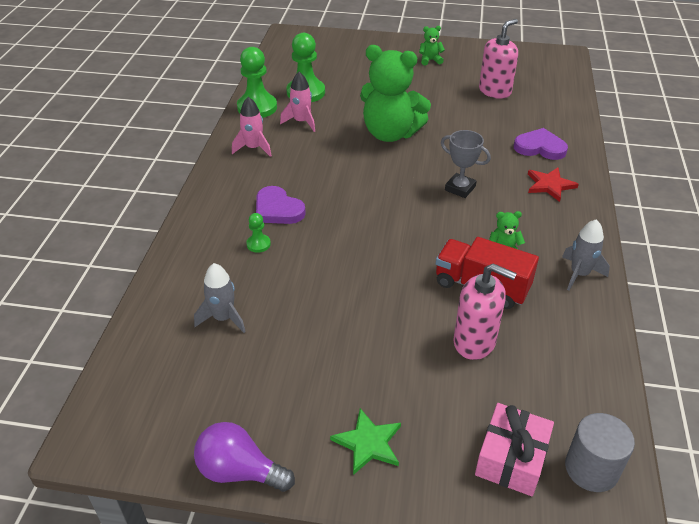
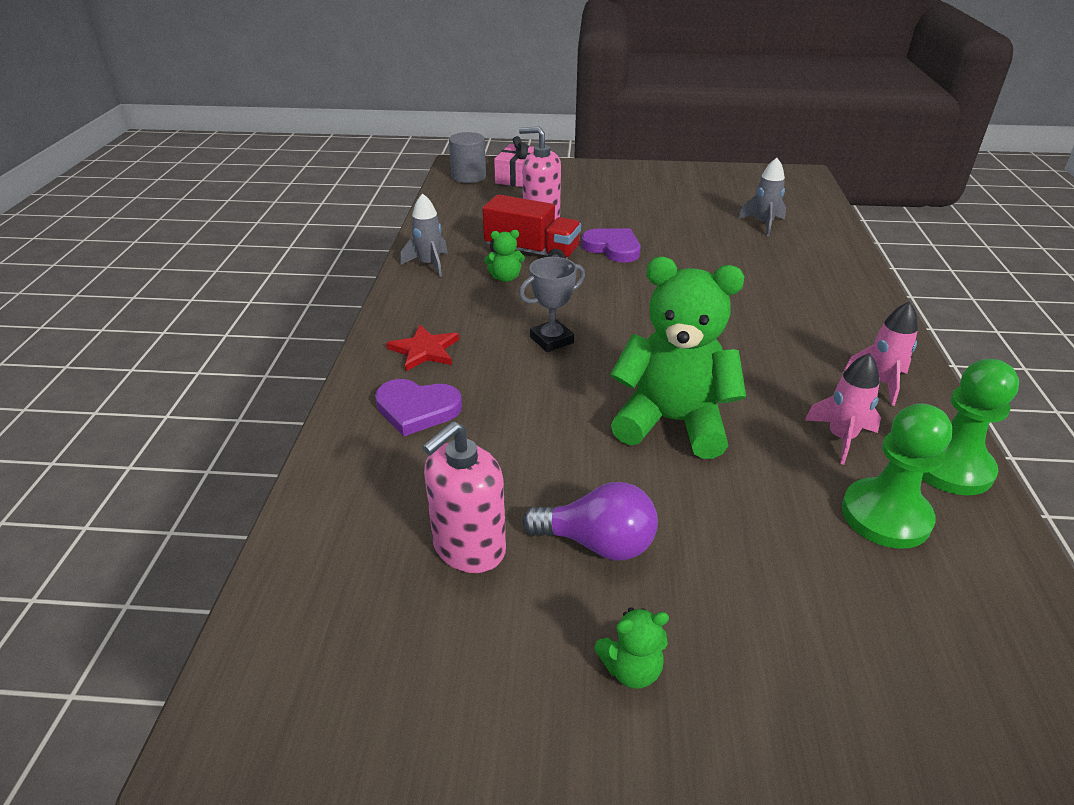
camera: 175 degrees right, 5 degrees down
purple light bulb [194,422,295,492] -> purple light bulb moved to [523,482,658,561]
green pawn [246,213,271,253] -> none
purple heart [256,186,306,224] -> purple heart moved to [581,228,640,262]
green star [330,408,401,475] -> none
grey trophy [441,130,491,198] -> grey trophy turned 60 degrees counterclockwise [519,257,585,352]

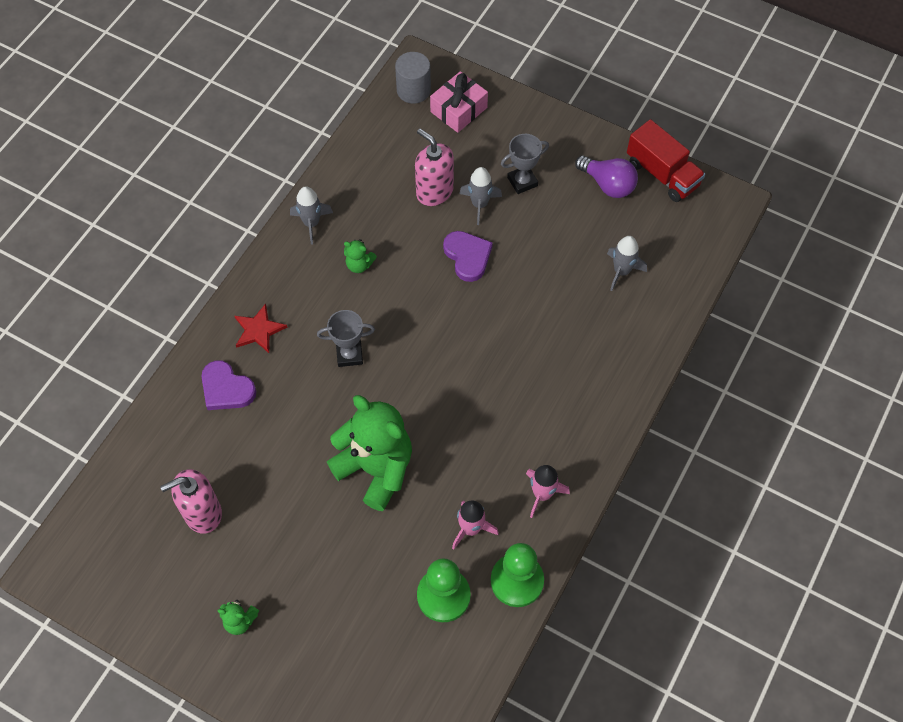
camera: 25 degrees right, 25 degrees up
red truck [482,194,581,259] -> red truck moved to [627,119,705,202]
purple light bulb [523,482,658,561] -> purple light bulb moved to [575,155,638,198]
none -> grey rocket [459,167,502,225]
none -> grey trophy [501,134,549,194]

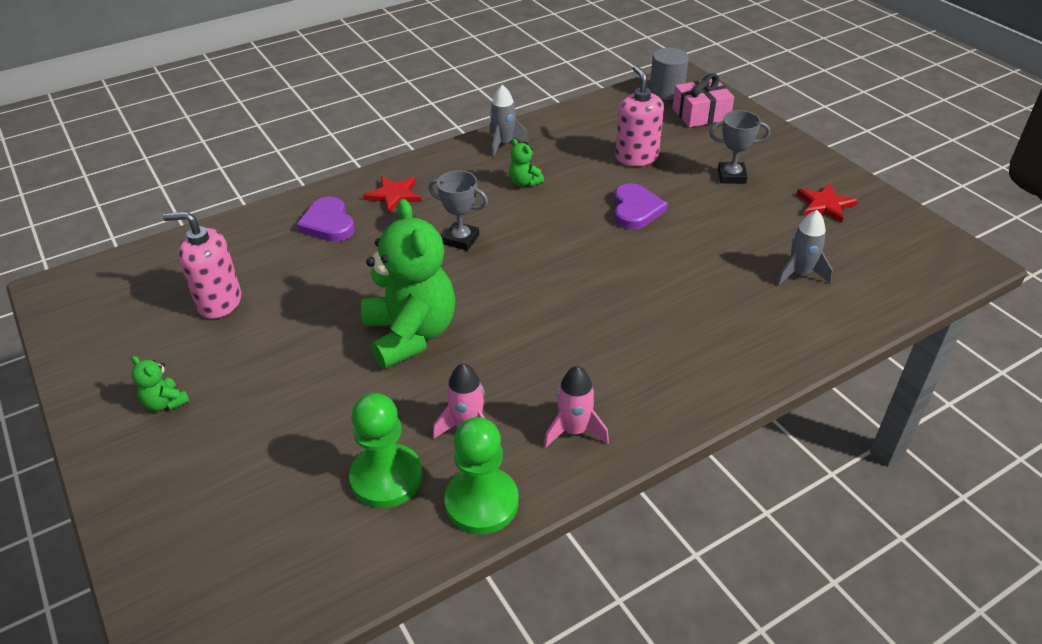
camera: 30 degrees right, 20 degrees down
grey rocket [459,167,502,225] -> none
purple light bulb [575,155,638,198] -> red star [797,184,858,223]
red truck [627,119,705,202] -> none

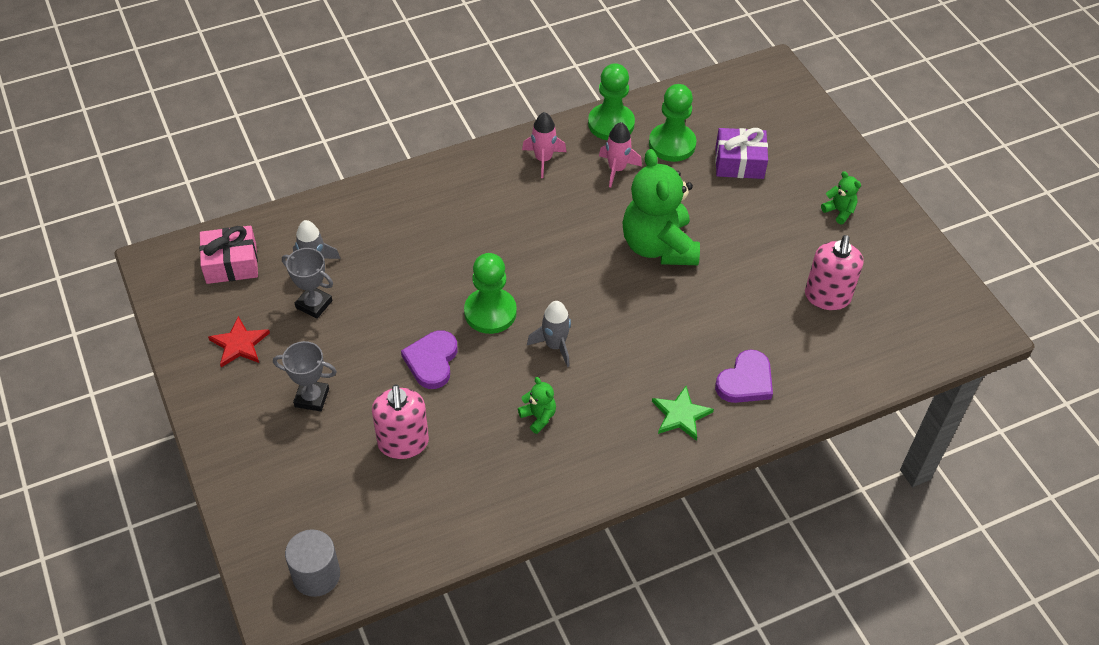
camera: 175 degrees left, 10 degrees up
pink soap dispenser [163,211,241,319] -> pink soap dispenser turned 90 degrees clockwise [805,235,863,310]
purple heart [296,197,355,242] -> purple heart turned 60 degrees clockwise [715,349,773,403]
red star [363,176,421,213] -> green star [652,386,714,441]
grey trophy [428,170,488,251] -> grey trophy moved to [282,248,333,319]
grey rocket [489,85,529,157] -> grey rocket moved to [527,301,571,367]
pink gift [672,73,734,127] -> pink gift moved to [199,226,258,284]
none -> green pawn [464,253,517,334]
none -> purple gift [715,128,768,179]

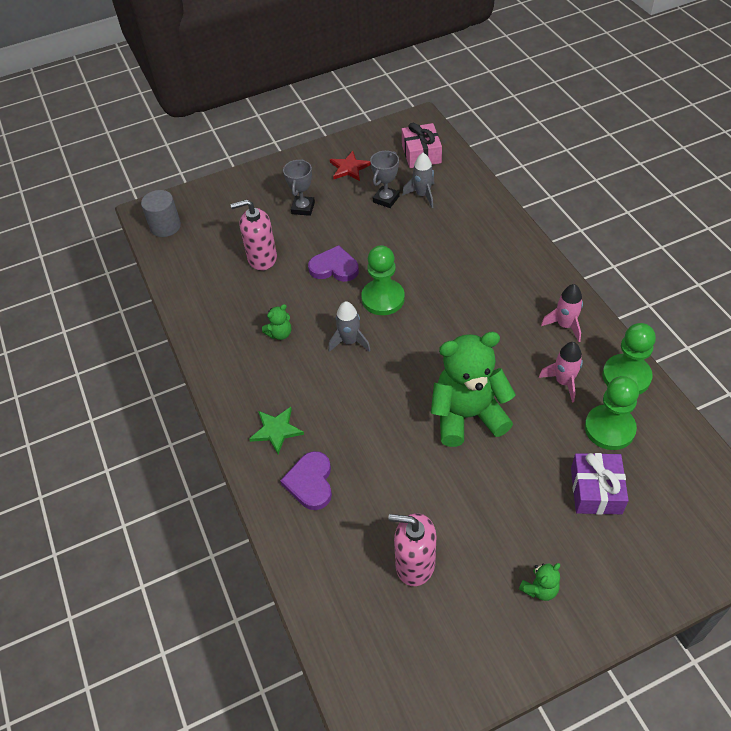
camera: 95 degrees right, 0 degrees up
purple heart [715,349,773,403] -> purple heart turned 45 degrees clockwise [280,451,332,510]

